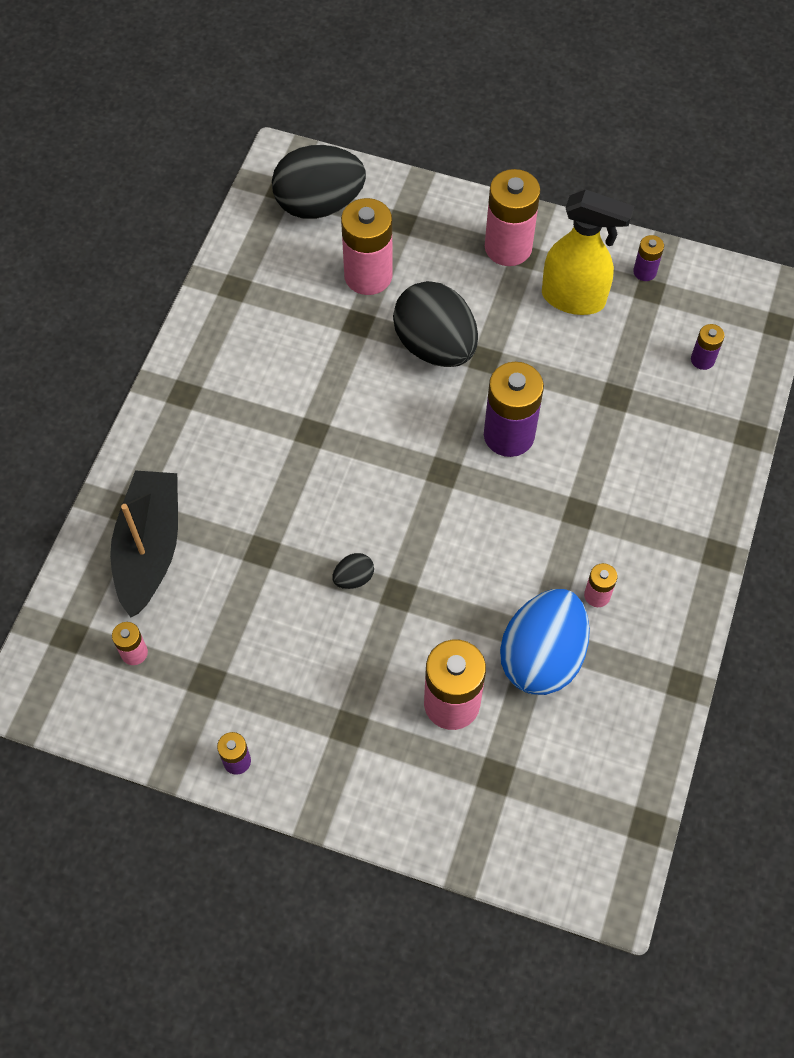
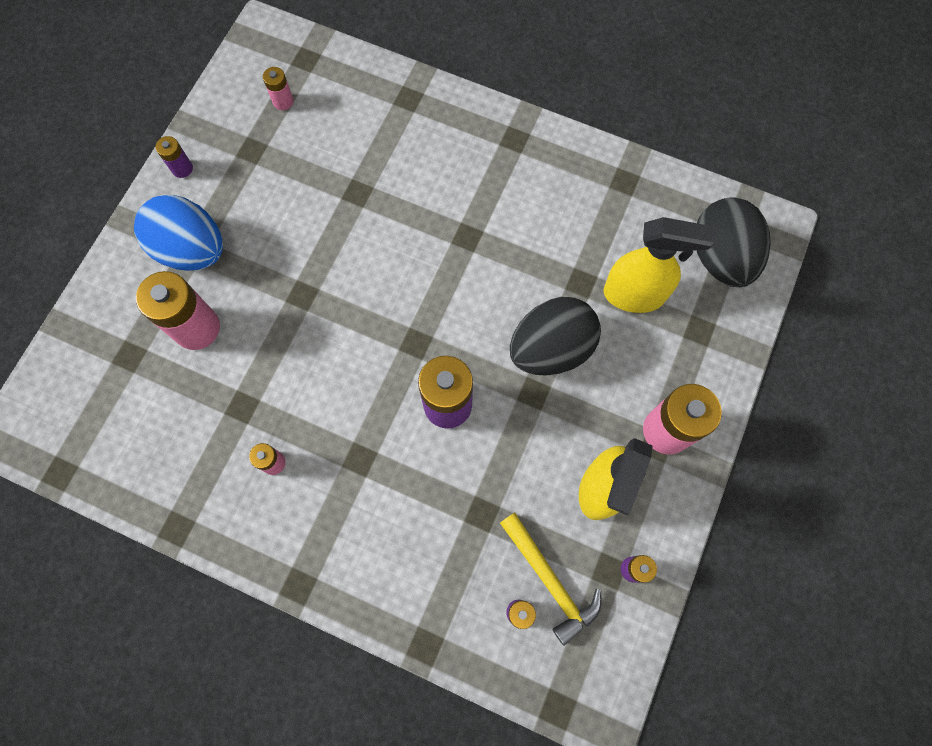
camera: 95 degrees right, 10 degrees up
black boat [110,470,178,618] -> none
black egg [332,553,374,589] -> none
pink battery [341,198,393,295] -> yellow spray bottle [604,217,716,313]
blue egg [500,589,590,695] -> blue egg moved to [134,195,223,271]
none -> yellow hammer [500,513,602,646]

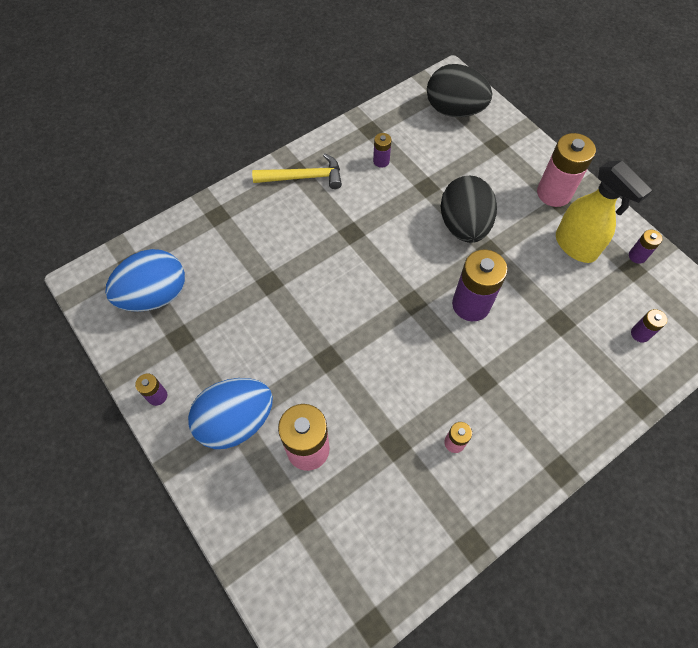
camera: 60 degrees left, 10 degrees down
pink battery [263,67,294,110] -> blue egg [105,249,185,312]
yellow hammer [500,513,602,646] -> yellow hammer moved to [252,153,342,189]
yellow spray bottle [604,217,716,313] -> none
none -> purple battery [373,133,392,168]

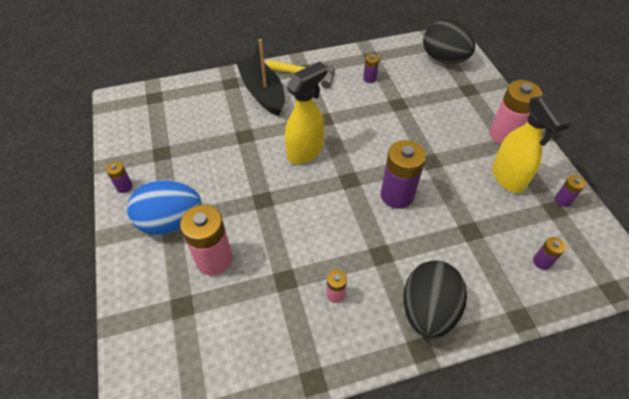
camera: 20 degrees right, 10 degrees down
blue egg [105,249,185,312] -> none
black egg [441,176,497,243] -> black egg moved to [403,261,467,339]
none -> black boat [236,39,285,116]
none -> yellow spray bottle [285,61,327,164]

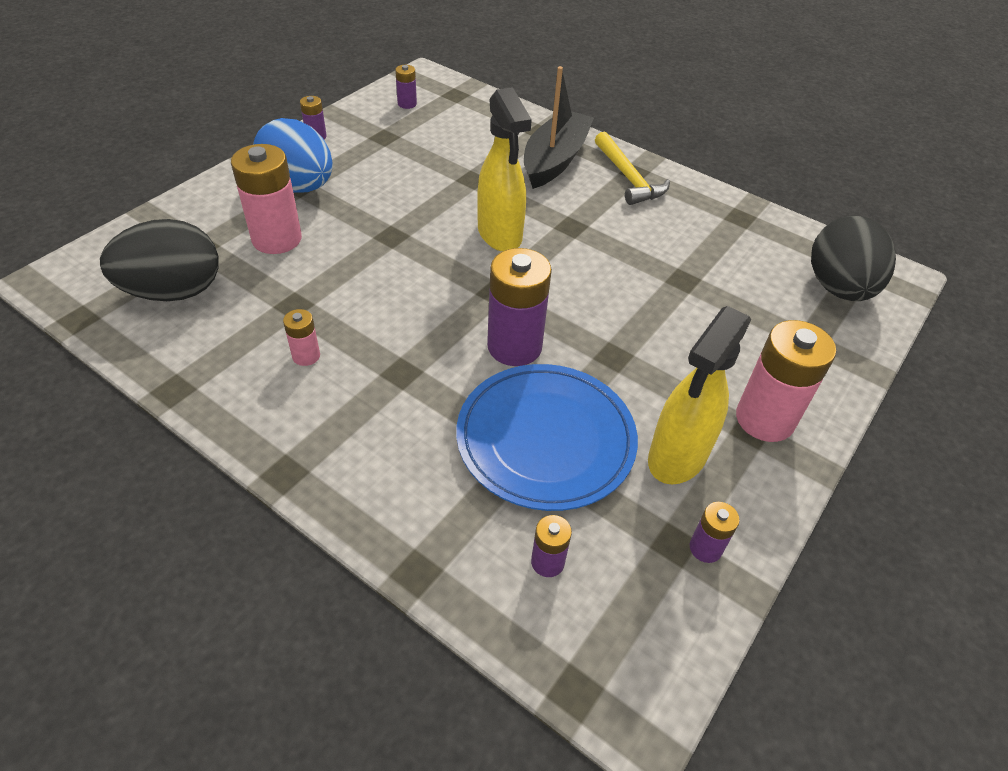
camera: 50 degrees right, 5 degrees down
yellow spray bottle [285,61,327,164] -> yellow spray bottle turned 60 degrees clockwise [477,87,532,252]
purple battery [363,54,379,83] -> purple battery moved to [395,65,417,109]
black egg [403,261,467,339] -> black egg moved to [100,219,219,301]
none -> blue plate [456,364,638,511]

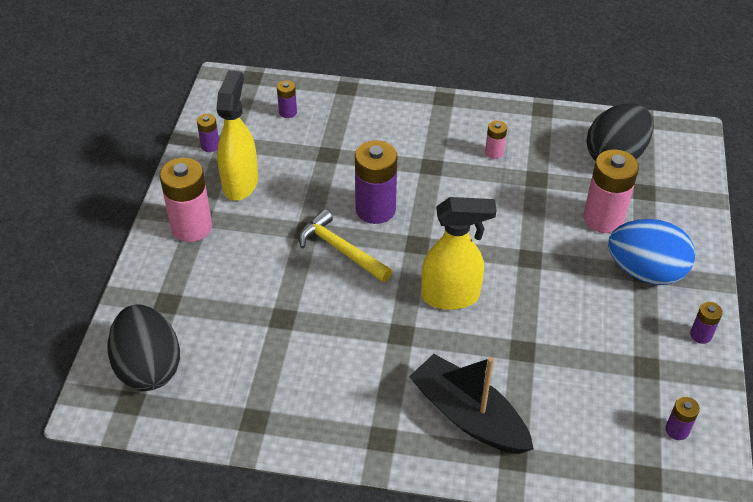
camera: 155 degrees right, 0 degrees up
blue plate [456,364,638,511] -> none
yellow spray bottle [477,87,532,252] -> yellow spray bottle turned 135 degrees clockwise [421,197,497,310]
black boat [524,66,594,189] -> black boat turned 135 degrees clockwise [409,354,534,454]
yellow hammer [595,132,670,205] -> yellow hammer moved to [299,209,392,282]

